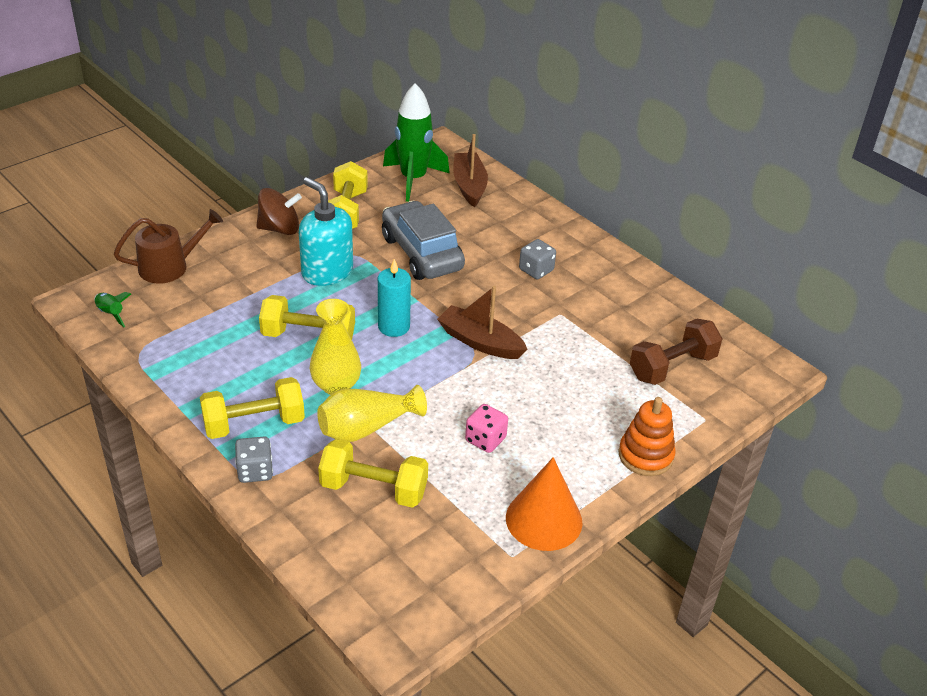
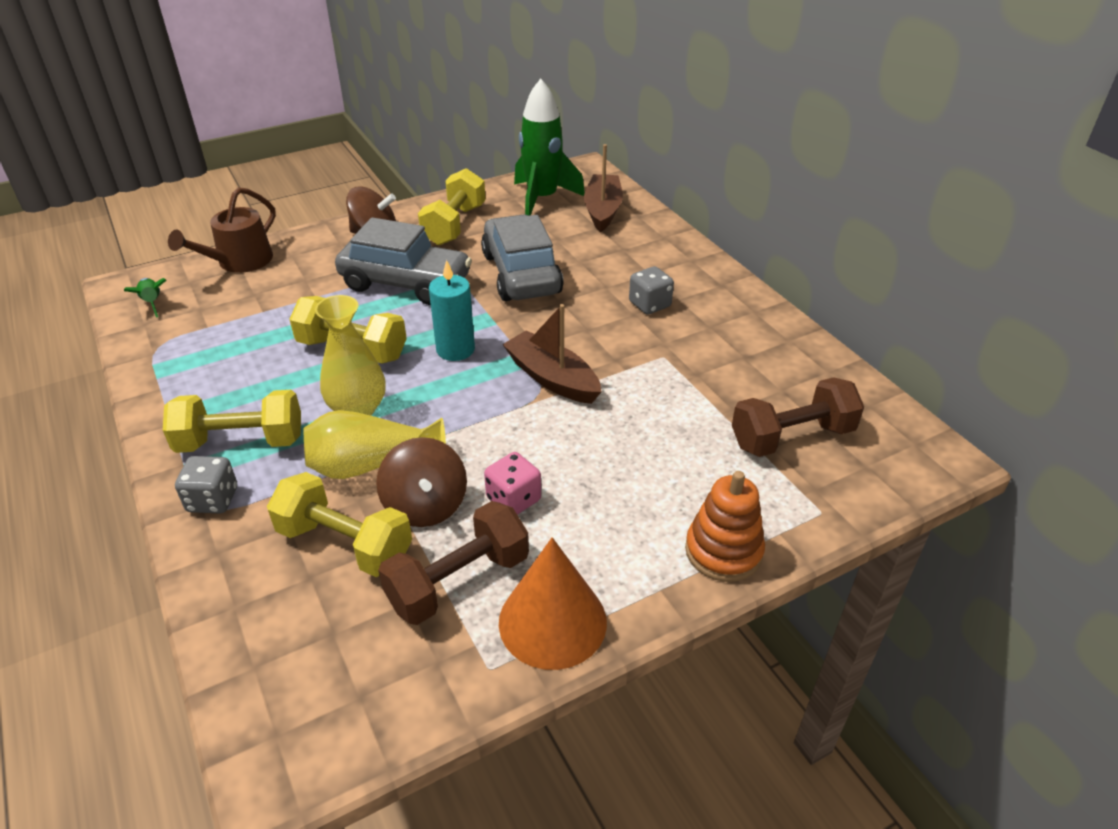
camera: 15 degrees right, 0 degrees up
brown watering can [114,209,223,284] -> brown watering can turned 135 degrees clockwise [168,187,276,273]
turquoise soap dispenser [299,177,353,286] -> grey car [335,217,472,305]
none -> brown spinning top [376,437,467,527]
none -> brown dumbbell [378,501,529,625]

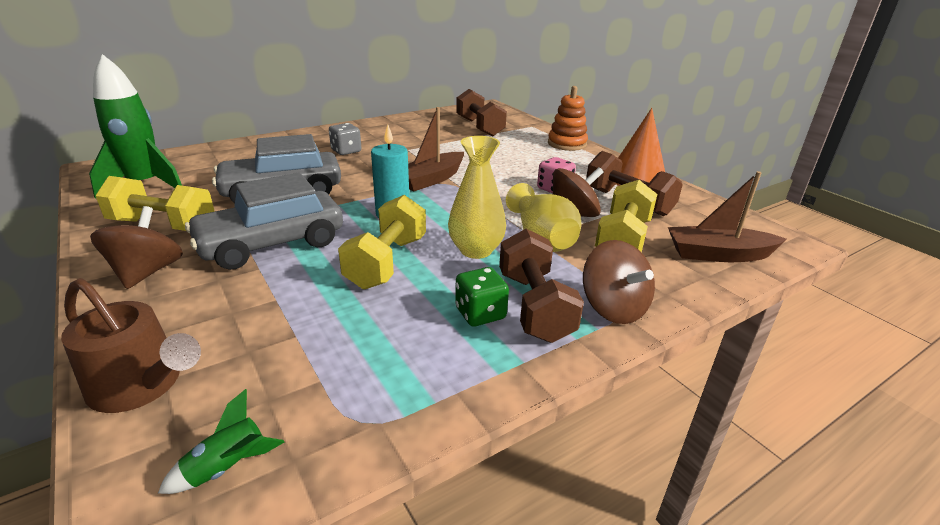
camera: 95 degrees left, 10 degrees down
yellow dumbbell [163,390,301,453] -> brown dumbbell [499,229,584,343]
grey dice [175,456,237,513] -> brown spinning top [583,240,655,324]
grey car [335,217,472,305] -> grey car turned 135 degrees counterclockwise [185,172,343,270]
brown boat [584,144,623,232] -> brown boat moved to [668,171,787,262]
none -> green dice [455,267,509,327]

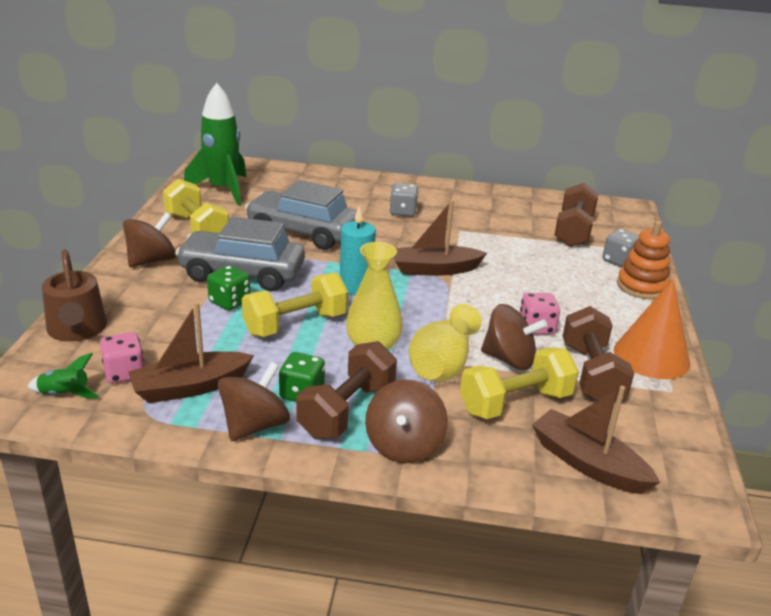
camera: 40 degrees right, 0 degrees up
none -> pink dice [100,332,145,383]
none -> brown boat [128,302,254,403]
none -> green dice [207,265,250,310]
none -> brown spinning top [218,362,290,441]
none -> grey dice [602,229,639,267]

